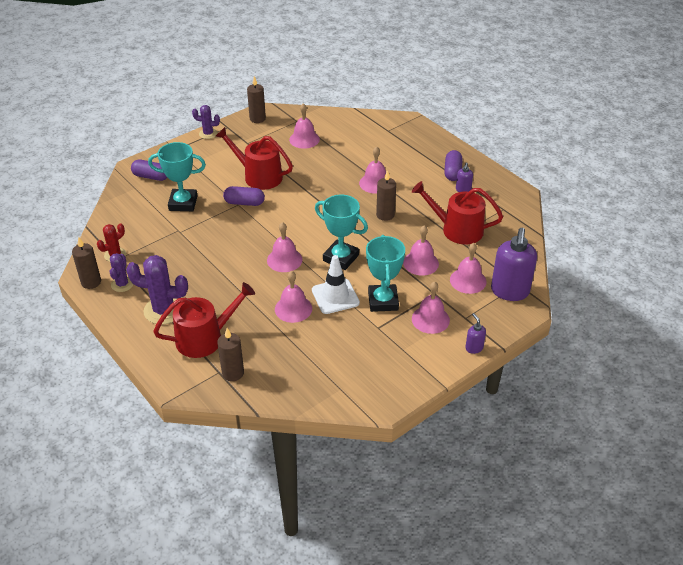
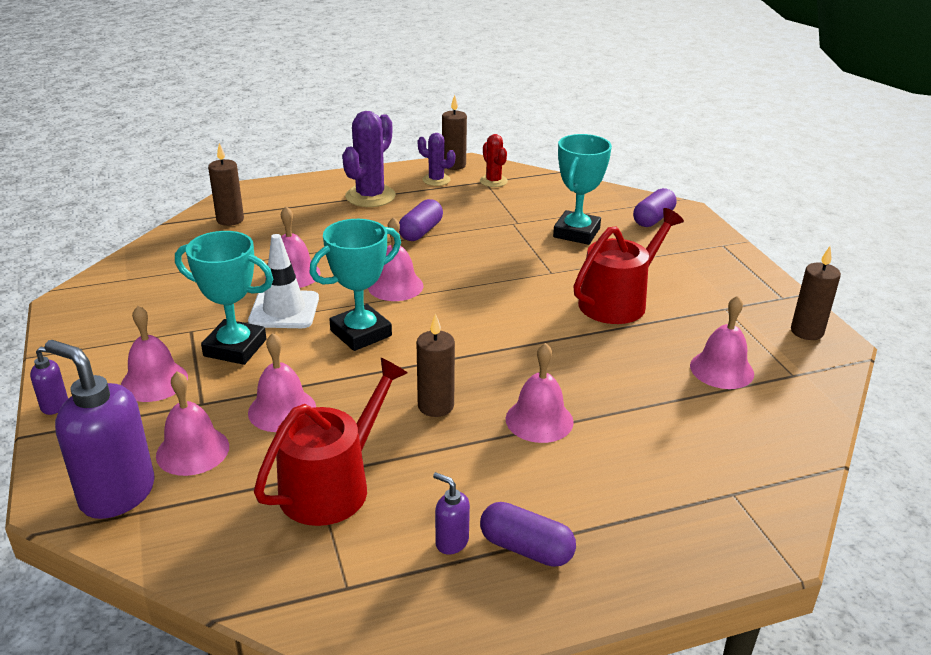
camera: 110 degrees right, 10 degrees down
red watering can [153,282,255,358] -> none
purple cactus [192,105,220,139] -> none
purple capsule [223,186,265,206] -> purple capsule moved to [399,199,443,241]

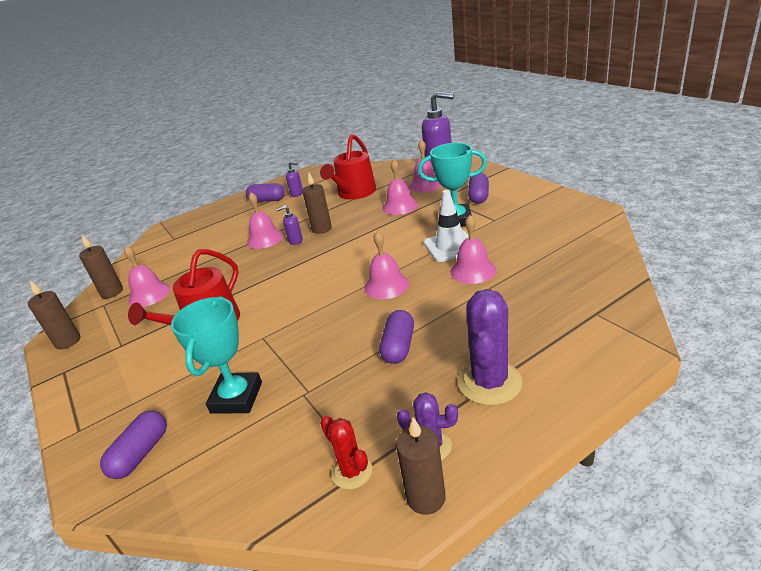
camera: 170 degrees right, 0 degrees up
purple soap dispenser [30,347,68,415] -> purple soap dispenser moved to [276,205,303,245]
pink bell [121,306,188,402] -> purple capsule [468,173,489,204]
brown candle [208,143,244,226] -> brown candle moved to [79,235,123,299]
turquoise trophy [309,219,401,351] -> none

